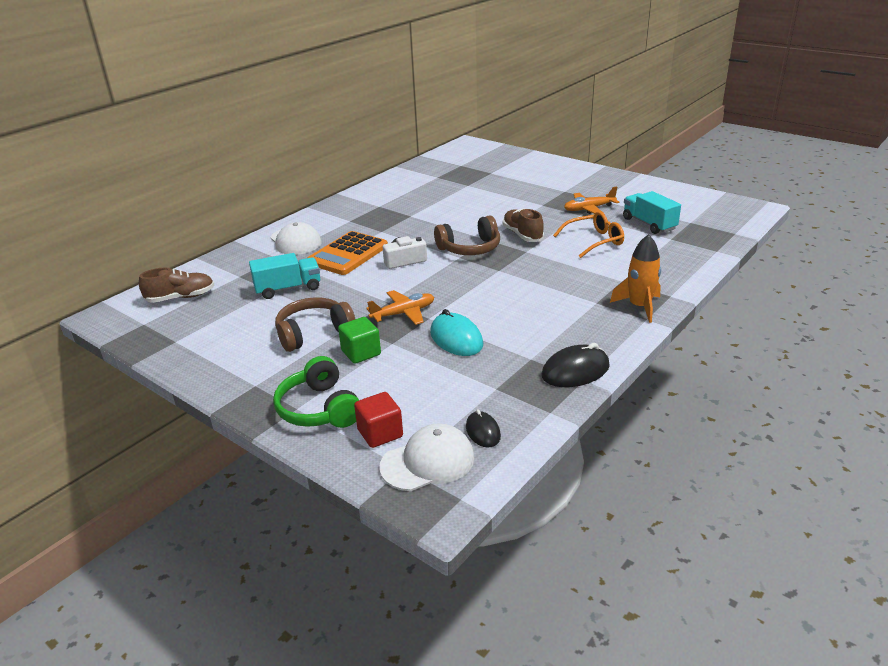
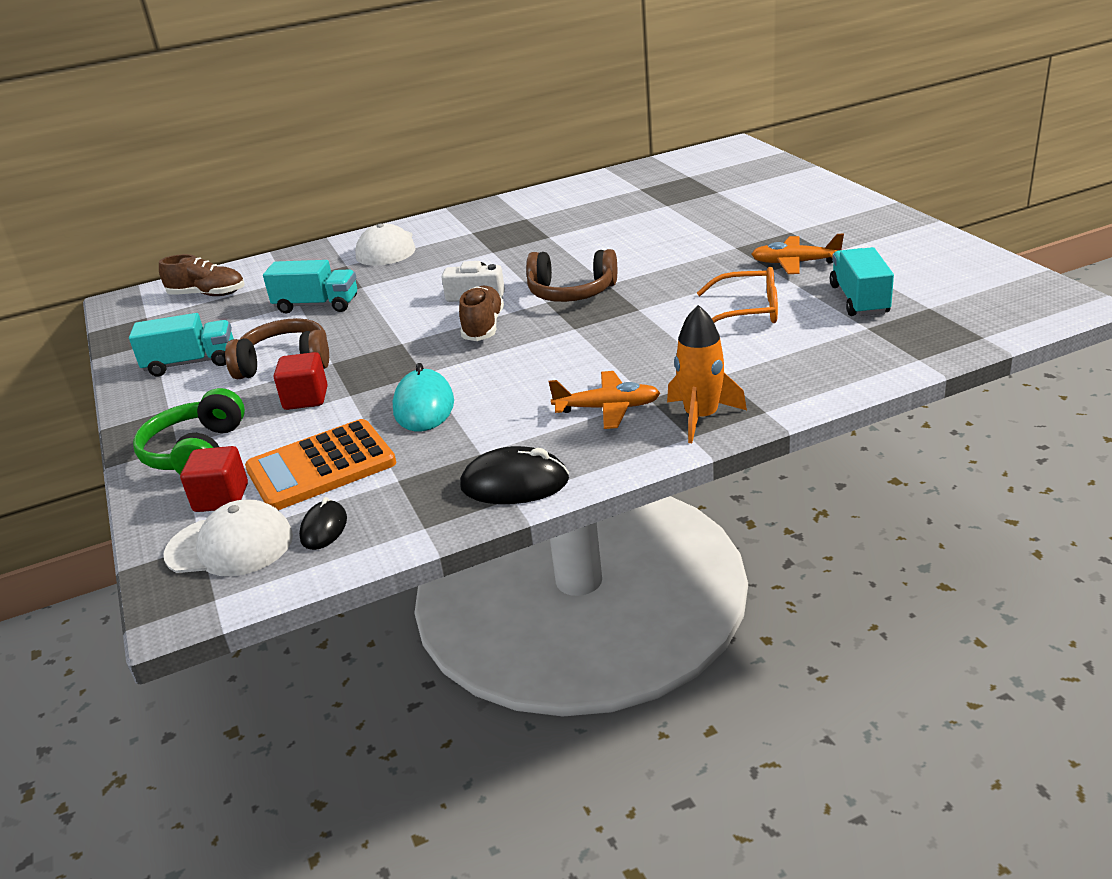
camera: 30 degrees right, 0 degrees up
orange calculator [308,231,388,275] -> orange calculator moved to [245,419,396,510]
green cube [338,317,381,364] -> red cube [274,352,328,410]
orange plane [366,290,434,325] -> orange plane moved to [549,371,660,429]
brown shoe [503,208,544,242] -> brown shoe moved to [459,286,504,341]
none -> turquoise truck [129,313,234,376]

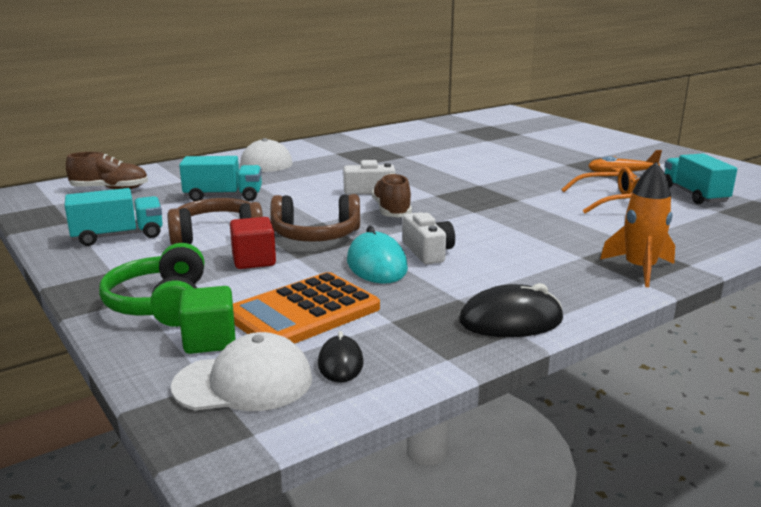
camera: 15 degrees left, 10 degrees down
red cube [180,446,248,512] -> green cube [179,286,236,354]
brown headphones [526,249,617,302] -> brown headphones moved to [271,194,360,242]
orange plane [549,371,660,429] -> none
none -> white camera [403,212,455,265]

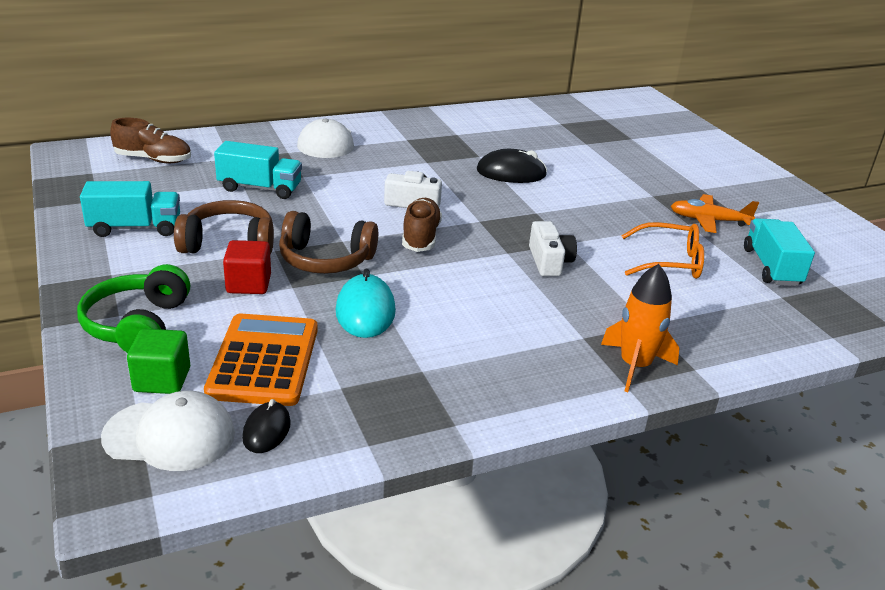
camera: 10 degrees right, 10 degrees up
orange calculator [233,272,380,344] -> orange calculator turned 120 degrees clockwise [204,314,318,406]
white camera [403,212,455,265] -> white camera moved to [529,221,577,276]
black mouse [459,283,563,337] -> black mouse moved to [477,149,547,183]

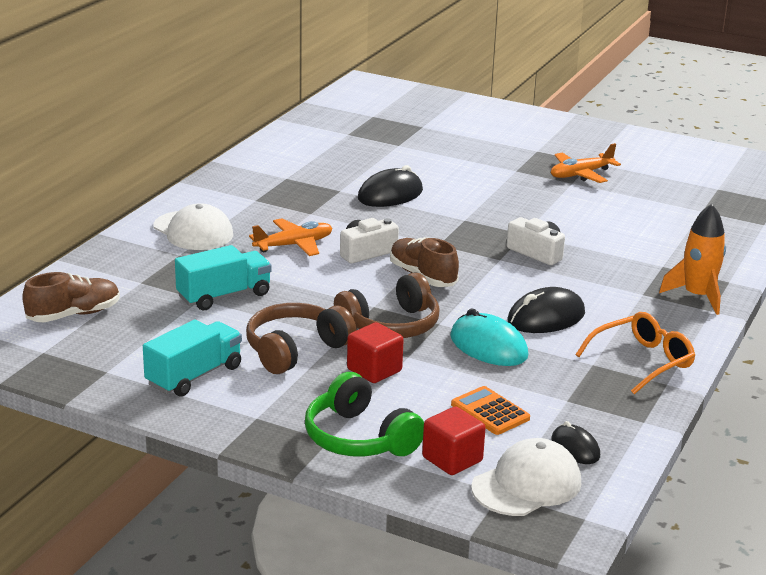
camera: 40 degrees left, 5 degrees down
green cube [127,329,190,394] -> red cube [422,406,486,475]
orange calculator [204,314,318,406] -> orange calculator [451,386,530,435], size x0.56
orange glasses [621,222,704,279] -> orange glasses moved to [575,312,695,394]
turquoise truck [744,218,815,286] -> none
none -> orange plane [249,218,332,256]
none -> black mouse [507,287,585,333]

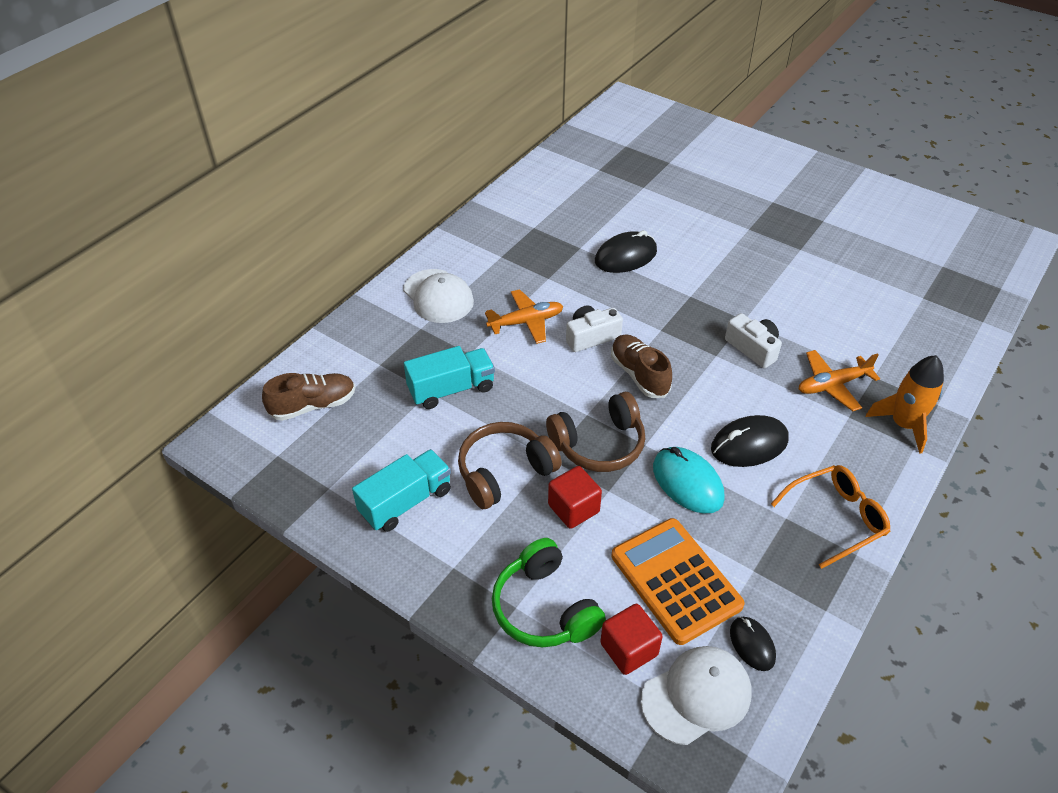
camera: 10 degrees right, 20 degrees up
orange calculator [451,386,530,435] -> orange calculator [612,518,745,645], size x1.79
orange plane [551,143,621,183] -> orange plane moved to [799,350,880,411]

